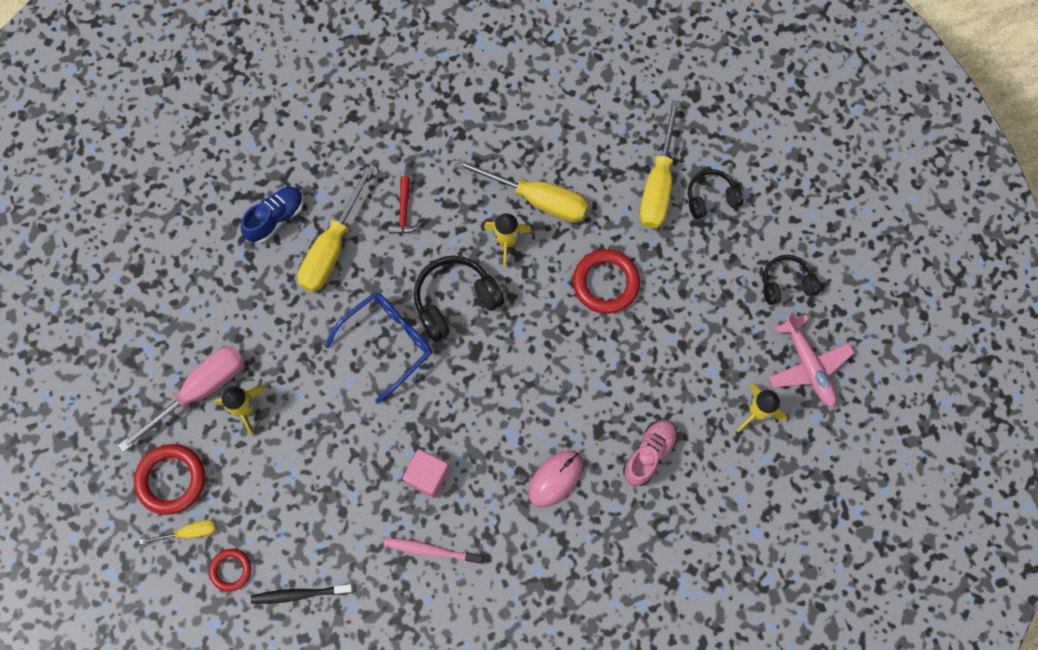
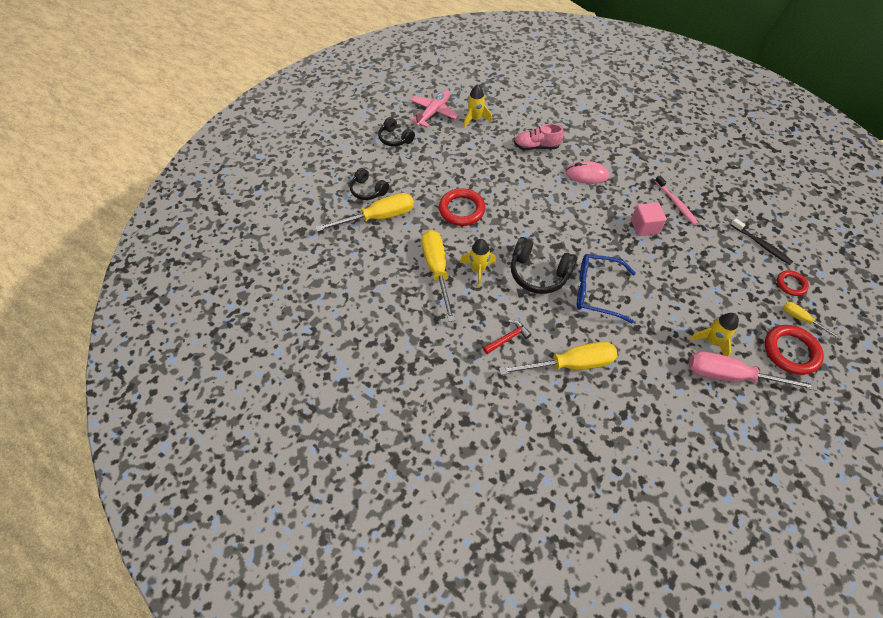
camera: 125 degrees left, 15 degrees down
blue shoe [241,187,304,243] -> none

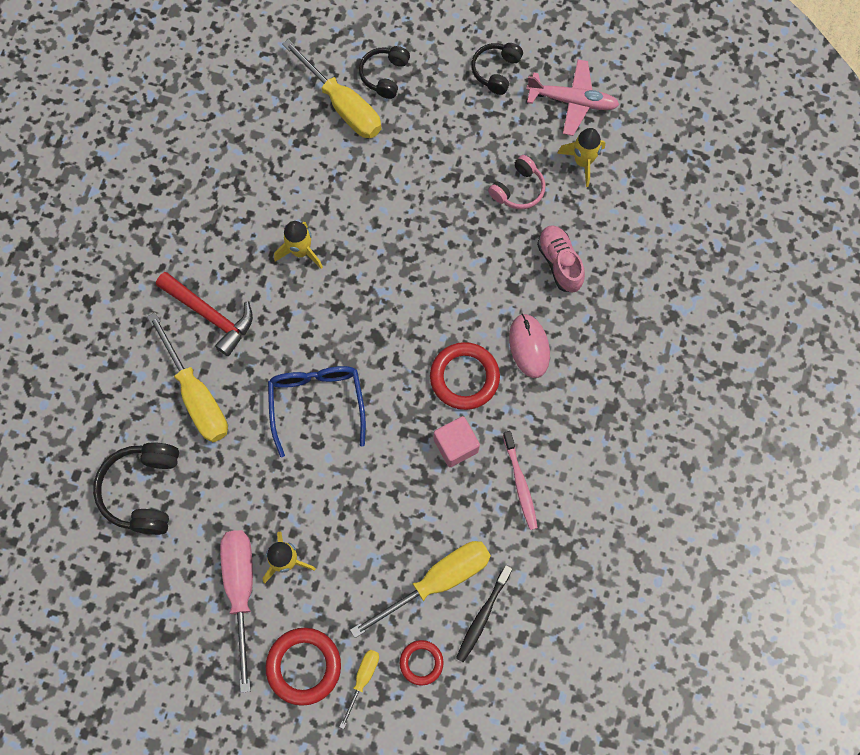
camera: 70 degrees right, 15 degrees up
yellow screwdriver [422,230,456,322] -> yellow screwdriver moved to [350,541,491,638]
red ring [439,188,485,226] -> red ring moved to [430,342,500,410]
red hammer [483,320,532,354] -> red hammer [156,272,253,356], size x1.68
black headphones [511,237,577,294] -> black headphones moved to [93,442,179,535]
pink toothbrush [655,175,698,225] -> pink toothbrush turned 60 degrees counterclockwise [503,431,538,530]
none -> pink headphones [488,155,545,209]

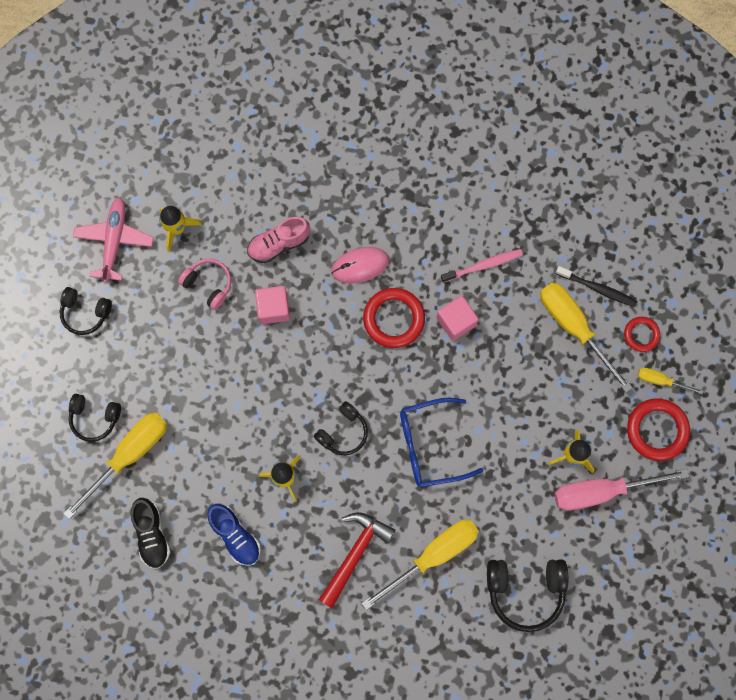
camera: 95 degrees left, 5 degrees up
none -> black shoe [131,498,170,569]
none -> blue shoe [207,504,261,566]
none -> pink cube [255,286,290,324]
none -> black headphones [314,401,368,455]

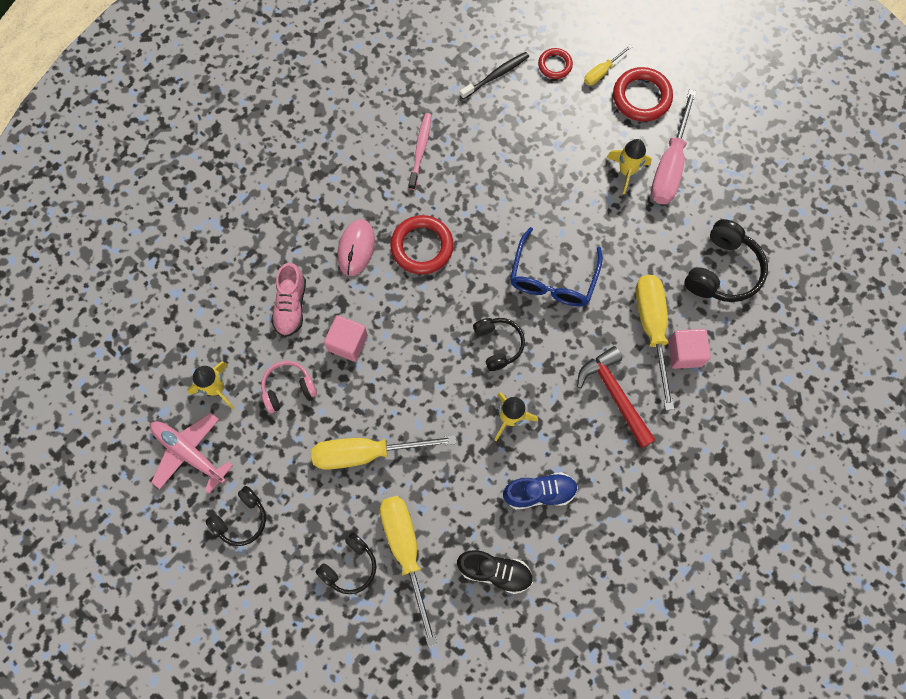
camera: 60 degrees left, 5 degrees down
pink cube [436,296,479,341] -> pink cube moved to [668,329,711,369]
yellow screwdriver [540,282,633,393] -> yellow screwdriver moved to [311,435,456,470]

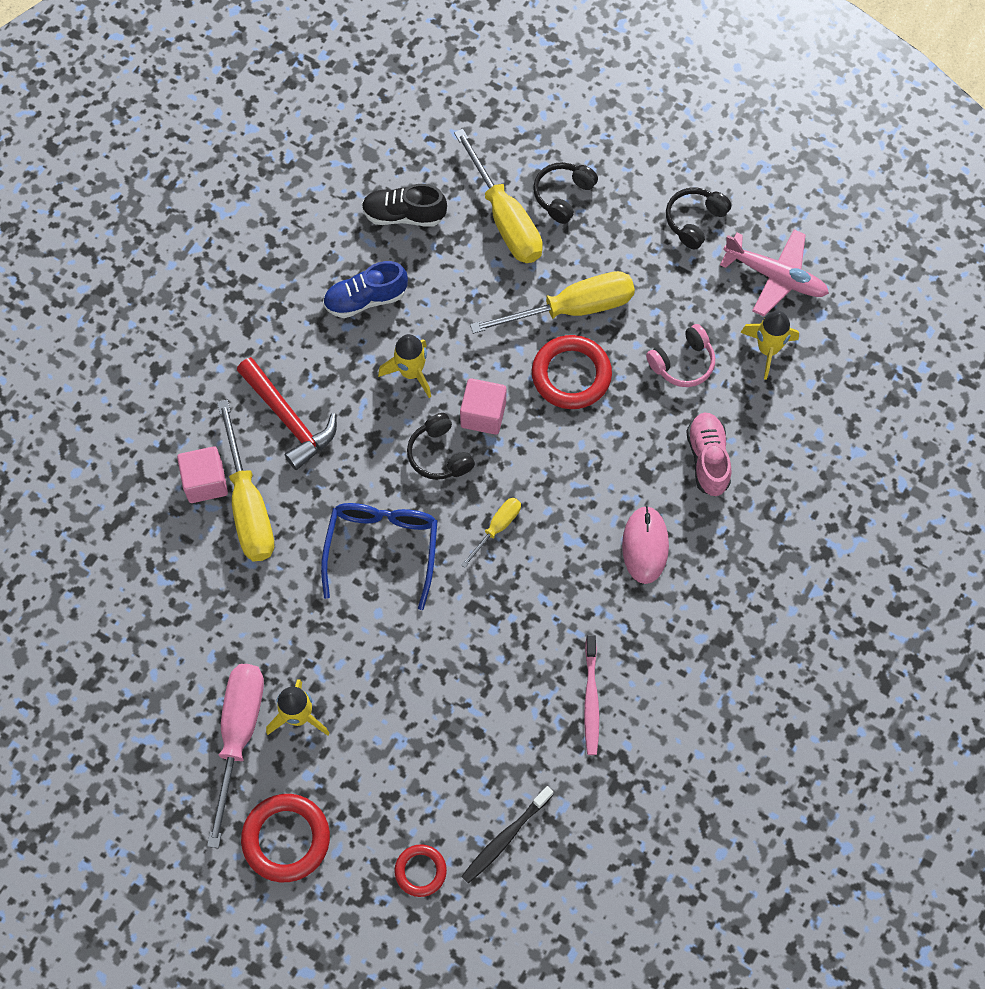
camera: 170 degrees right, 5 degrees down
pink cube [324,315,368,362] -> pink cube moved to [460,378,507,435]
red ring [390,215,454,275] -> red ring moved to [532,335,612,409]
yellow screwdriver [584,45,632,85] -> yellow screwdriver moved to [461,498,521,568]
black headphones [684,219,768,302] -> none

